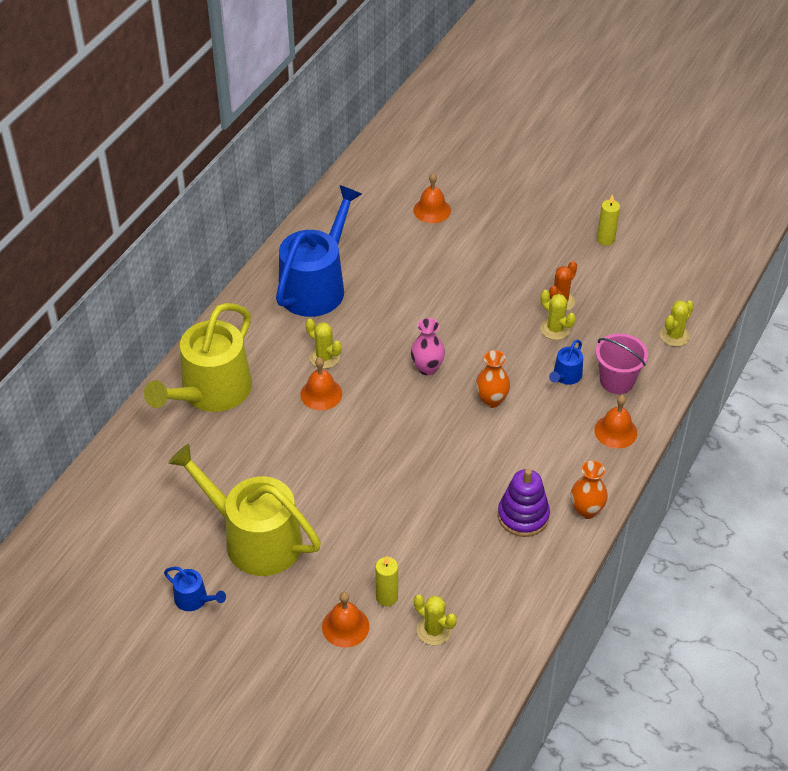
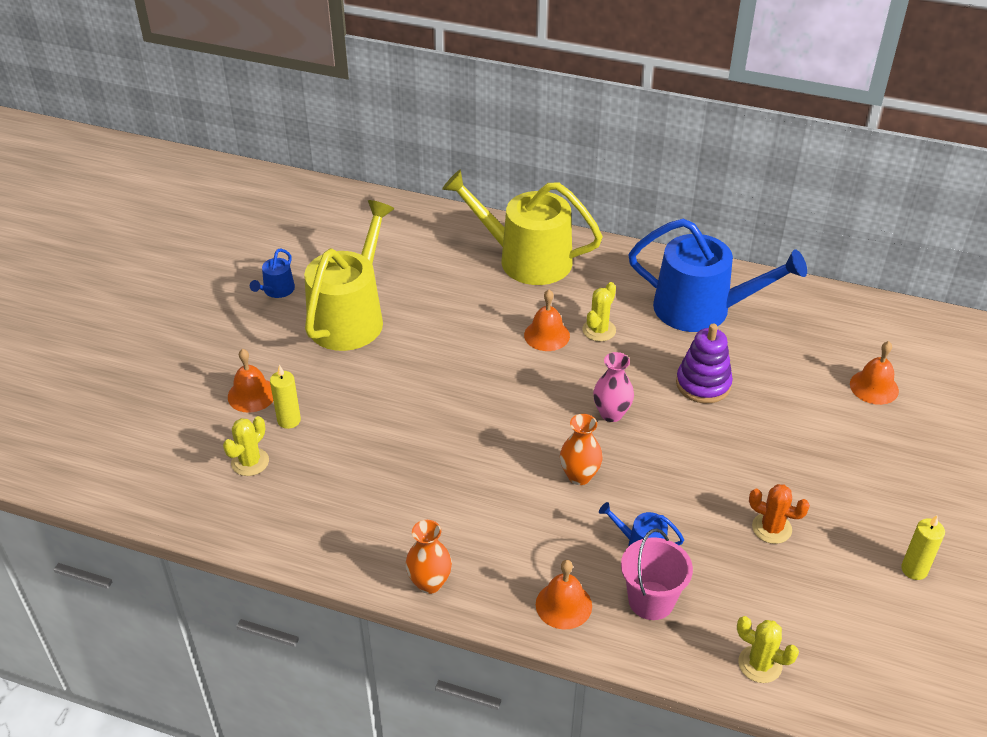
camera: 80 degrees right, 5 degrees down
purple stacking toy [498,469,550,537] -> purple stacking toy moved to [676,324,733,403]
yellow cactus [540,290,576,340] -> none

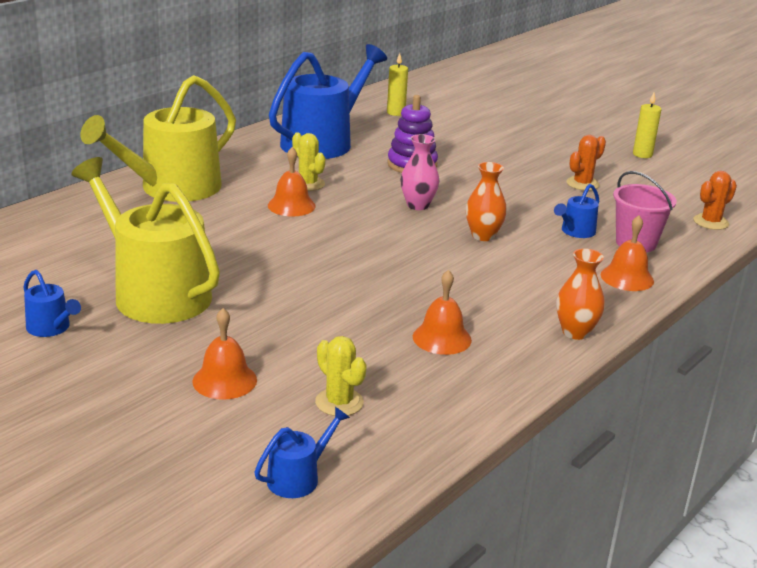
camera: 70 degrees left, 15 degrees down
yellow candle [270,365,301,429] -> yellow candle moved to [387,53,408,116]
yellow cactus [737,616,799,683] -> orange cactus [694,171,737,230]
orange bell [850,341,899,405] -> orange bell moved to [413,270,472,355]
none -> blue watering can [254,407,350,498]

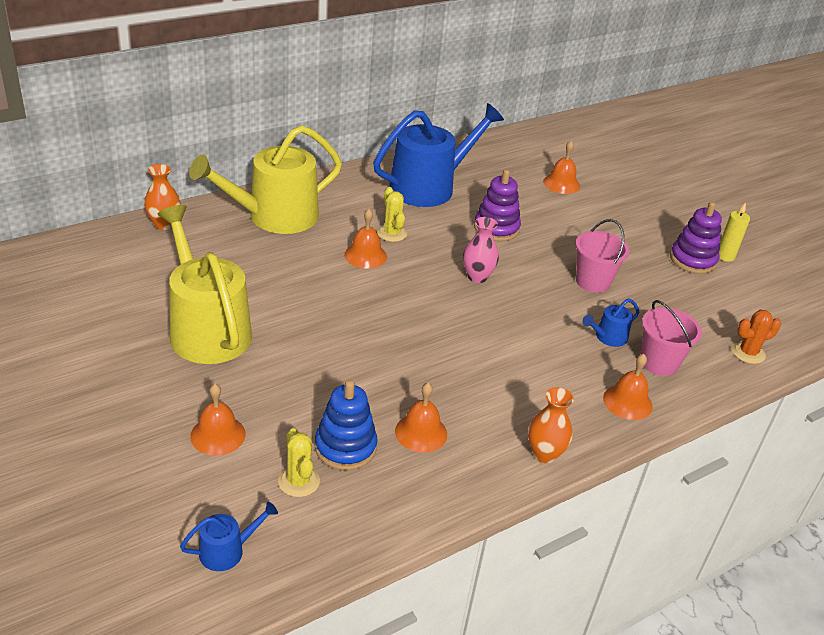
camera: 15 degrees right, 10 degrees up
blue watering can [23,270,81,337] -> none
yellow candle [387,53,408,116] -> none
orange vase [466,162,507,241] -> orange vase moved to [144,164,180,230]
orange cactus [566,135,606,191] -> none
none -> blue stacking toy [315,380,378,470]
none -> orange bell [543,141,580,194]
none -> pink bucket [576,219,629,293]
none -> purple stacking toy [670,202,722,274]

